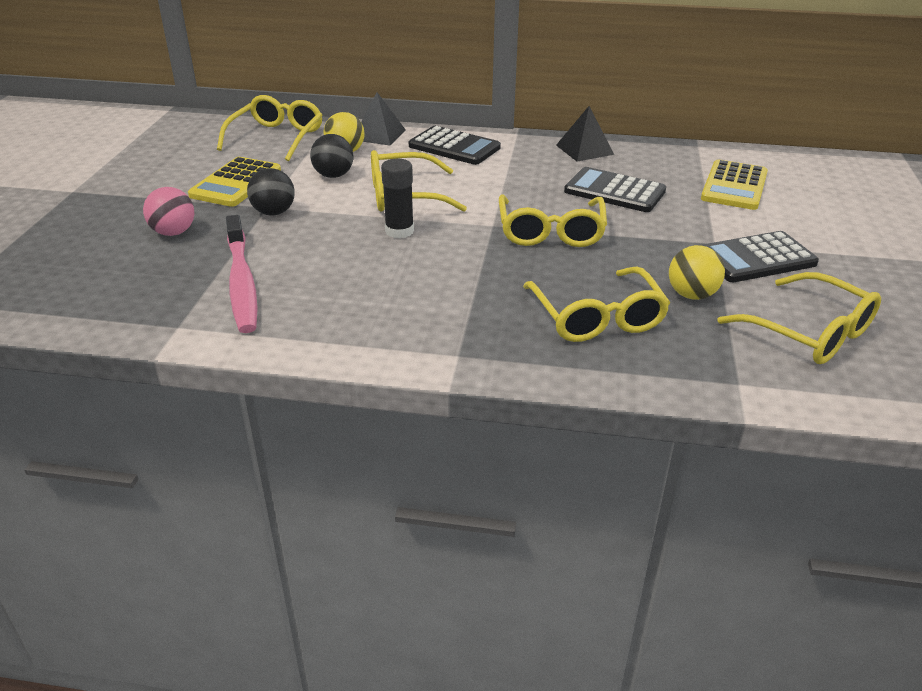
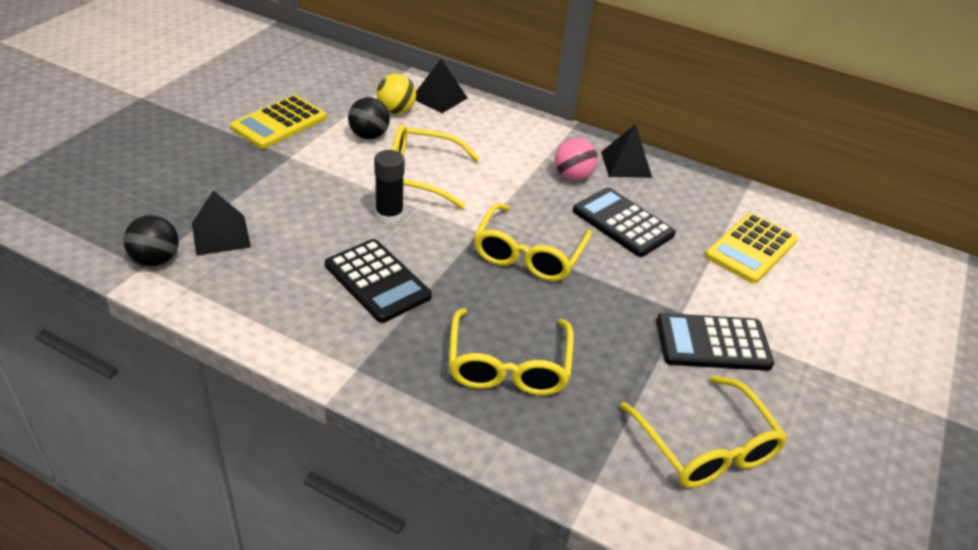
camera: 15 degrees right, 5 degrees up
pink ball [143,187,194,236] -> pink ball moved to [555,138,598,181]
yellow glasses [217,95,322,161] -> none
pink toothbrush [226,215,258,333] -> black pyramid [192,190,251,256]
black ball [247,168,295,216] -> black ball moved to [123,215,179,266]
black calculator [409,126,501,165] -> black calculator moved to [325,239,432,323]
yellow ball [669,245,725,300] -> none

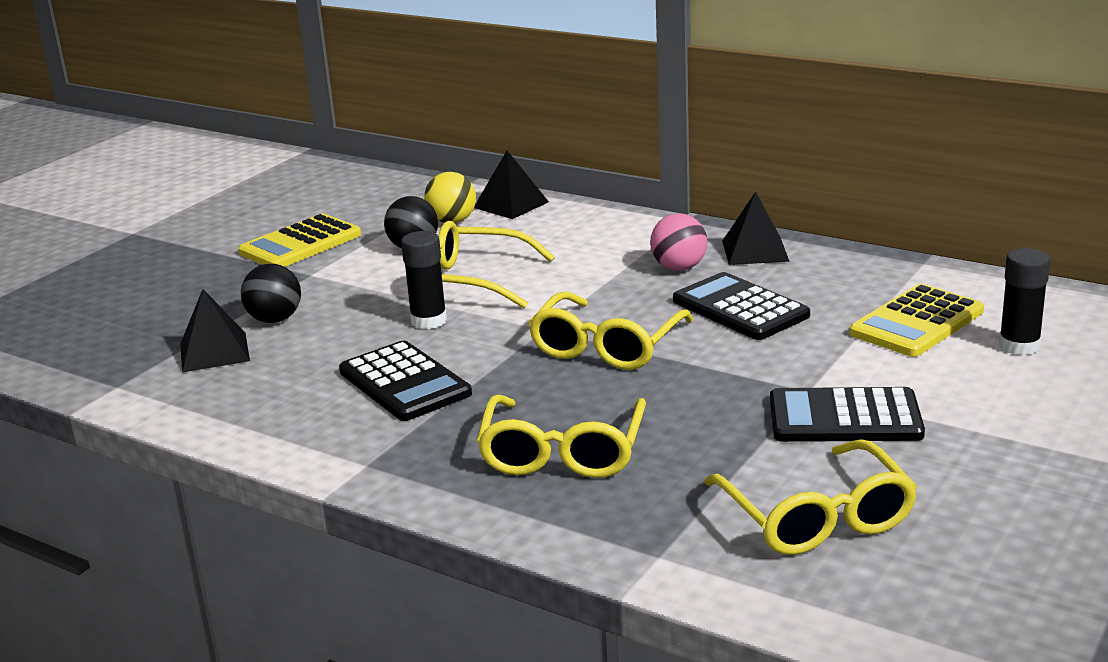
camera: 10 degrees right, 15 degrees down
black ball [123,215,179,266] -> black ball moved to [241,264,301,323]
none -> black glue stick [999,248,1050,355]

